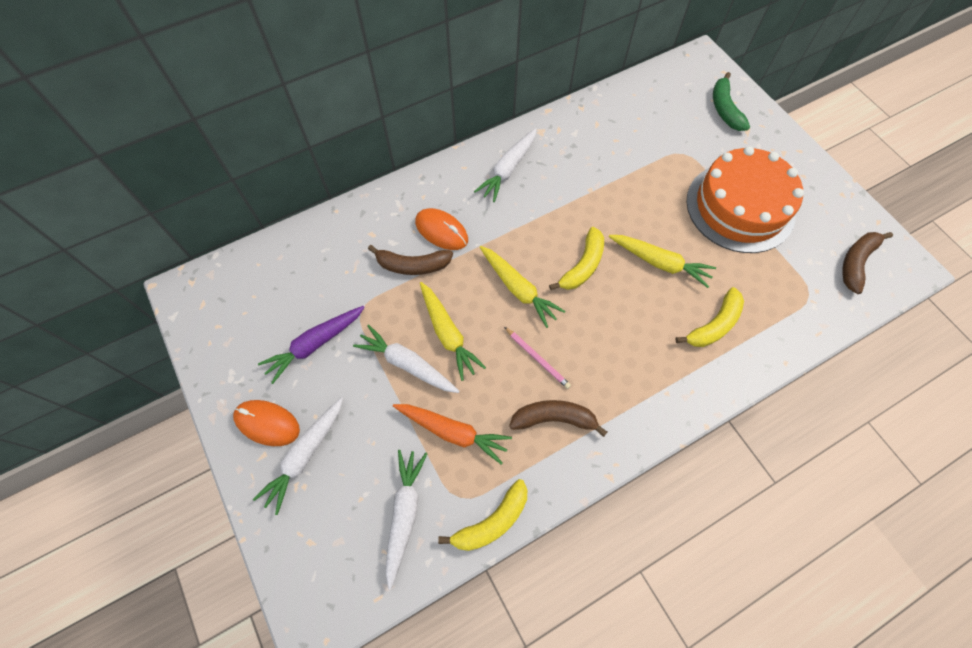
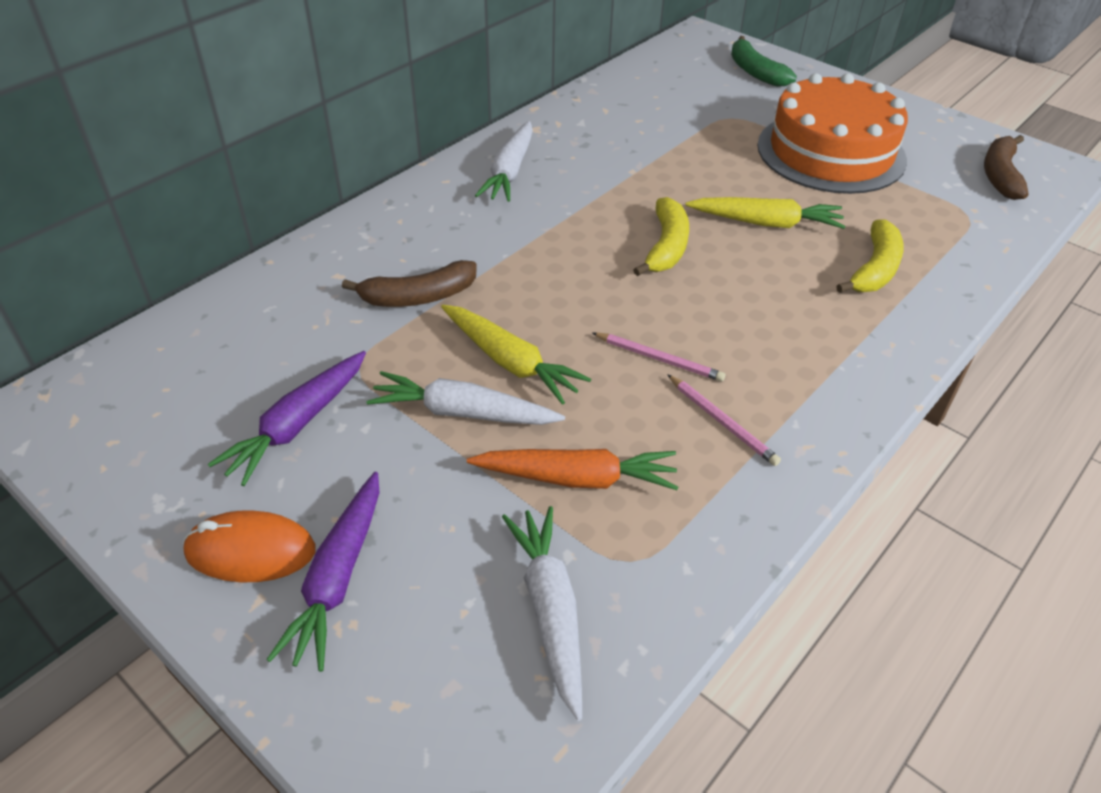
camera: 20 degrees left, 20 degrees down
white carrot [253,397,343,515] -> purple carrot [266,472,380,672]
orange mouse [415,208,468,250] -> none
yellow banana [438,479,527,551] -> none
yellow carrot [480,246,565,328] -> none
brown banana [509,400,607,437] -> pink pencil [667,374,781,466]

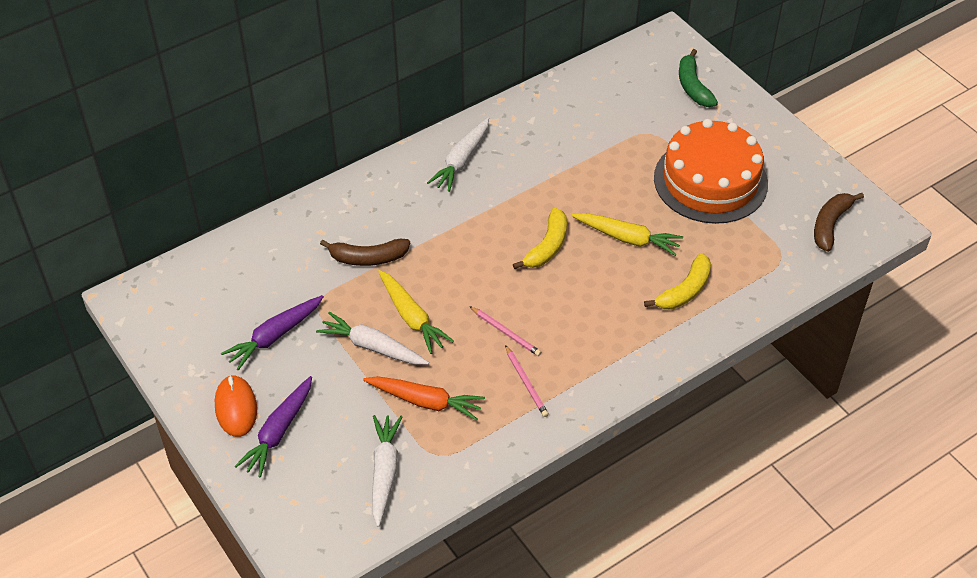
camera: 15 degrees right, 5 degrees up
orange mouse [183,511,315,582] -> orange mouse turned 60 degrees clockwise [215,375,257,437]

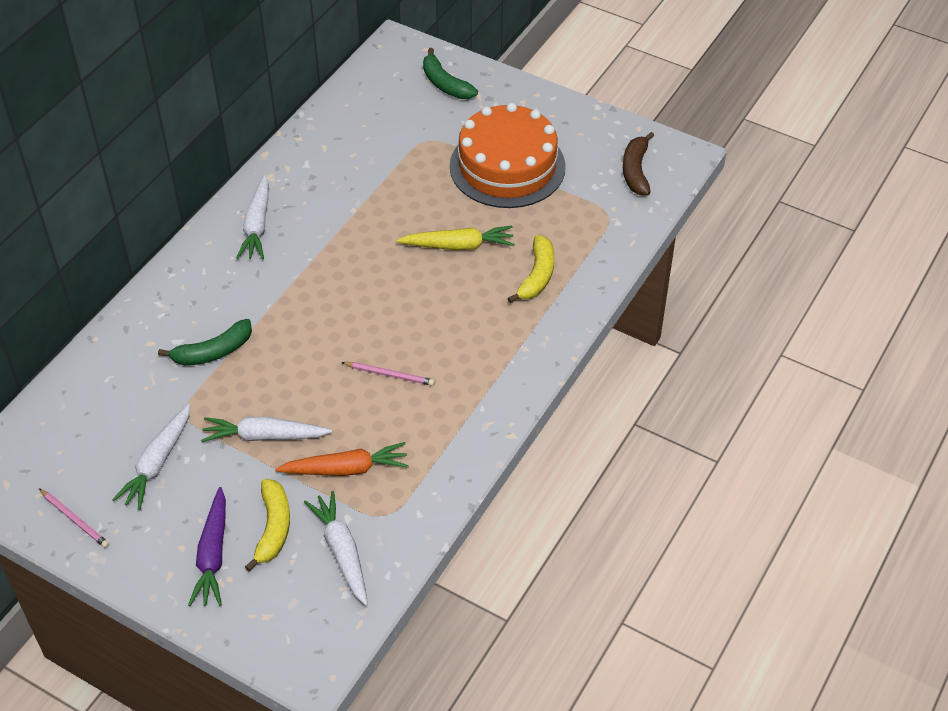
camera: 25 degrees left, 0 degrees up
orange mouse [215,375,257,437] -> none
purple carrot [221,295,324,370] -> white carrot [112,404,190,510]
brown banana [320,239,410,266] -> green banana [158,319,252,366]
yellow carrot [378,270,454,354] -> none
pink pencil [505,345,549,417] -> pink pencil moved to [39,488,109,548]
yellow banana [513,208,567,269] -> yellow banana moved to [245,479,290,571]

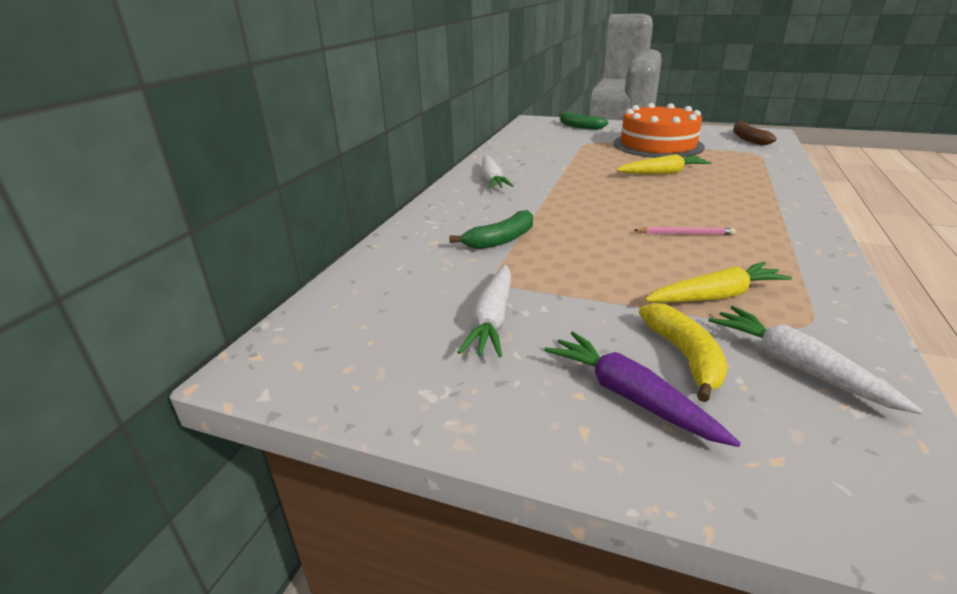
camera: 10 degrees left, 20 degrees down
pink pencil [39,488,109,548] -> none
purple carrot [188,487,226,606] -> purple carrot turned 150 degrees clockwise [544,332,741,447]
white carrot [201,417,333,442] -> none
orange carrot [275,442,409,476] -> yellow carrot [645,262,792,303]
yellow banana [507,235,555,303] -> none

